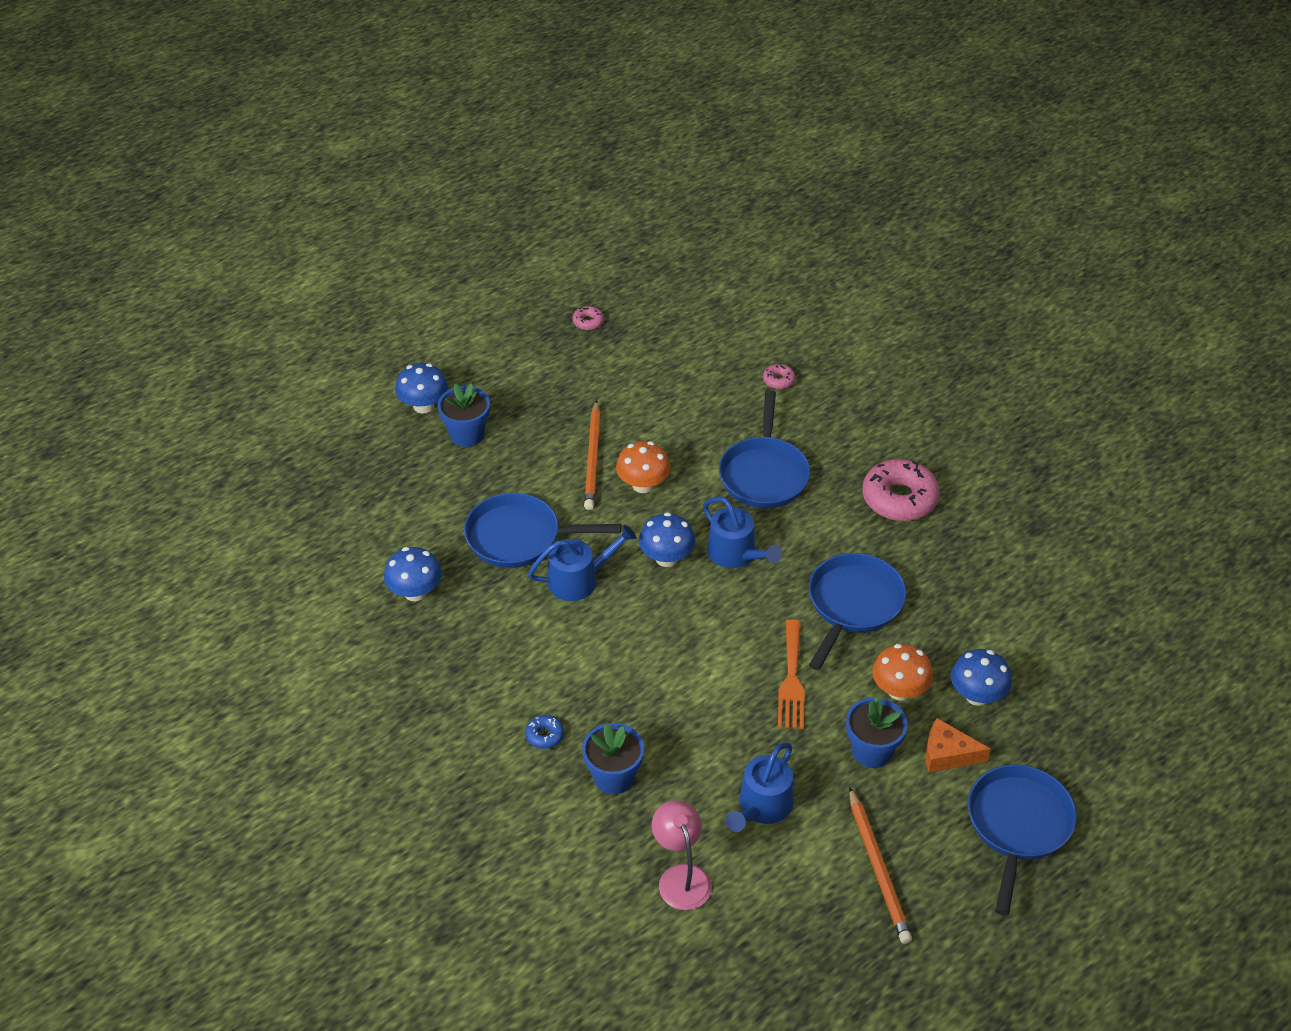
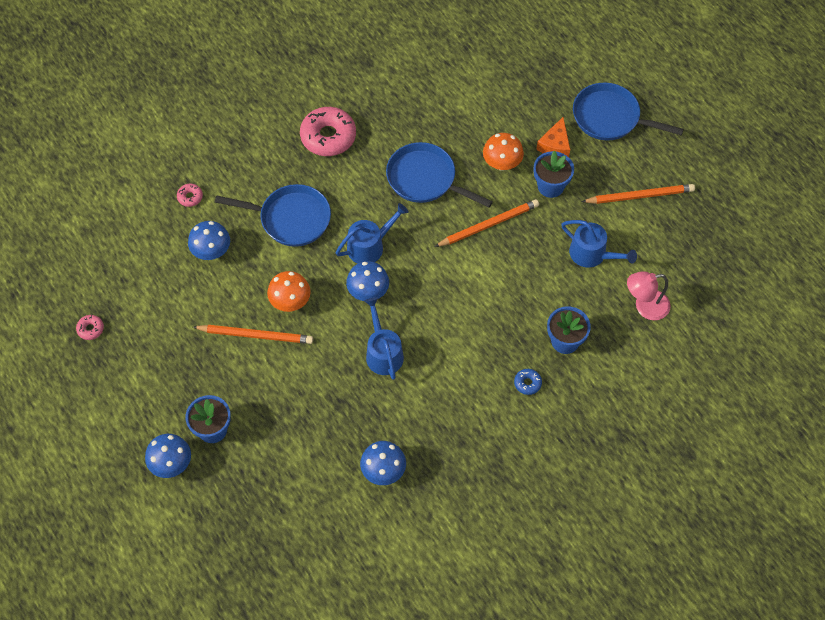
camera: 85 degrees left, 15 degrees up
blue pan [464,493,621,568] -> none
orange fork [778,619,805,729] -> orange pencil [434,199,539,247]
blue mushroom [951,649,1012,706] -> blue mushroom moved to [188,221,230,260]

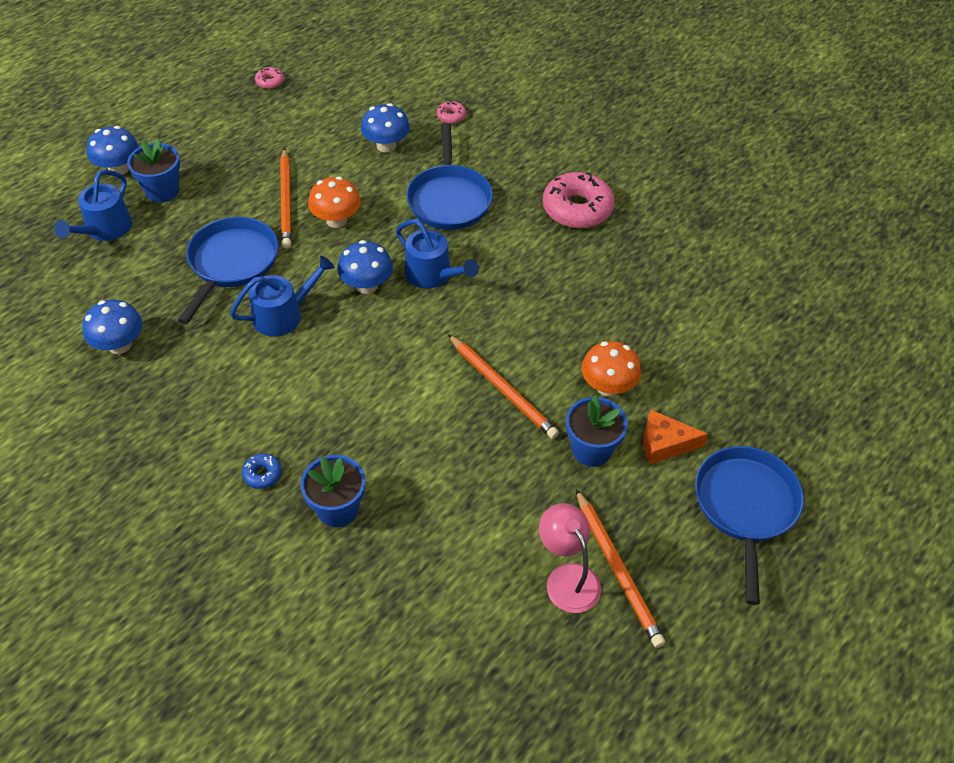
camera: 75 degrees right, 10 degrees down
blue pan [386,142,493,207] -> blue pan moved to [178,217,278,324]
blue watering can [561,220,637,268] -> blue watering can moved to [54,170,132,241]
pink lamp [627,271,671,320] -> pink lamp moved to [539,503,601,613]

